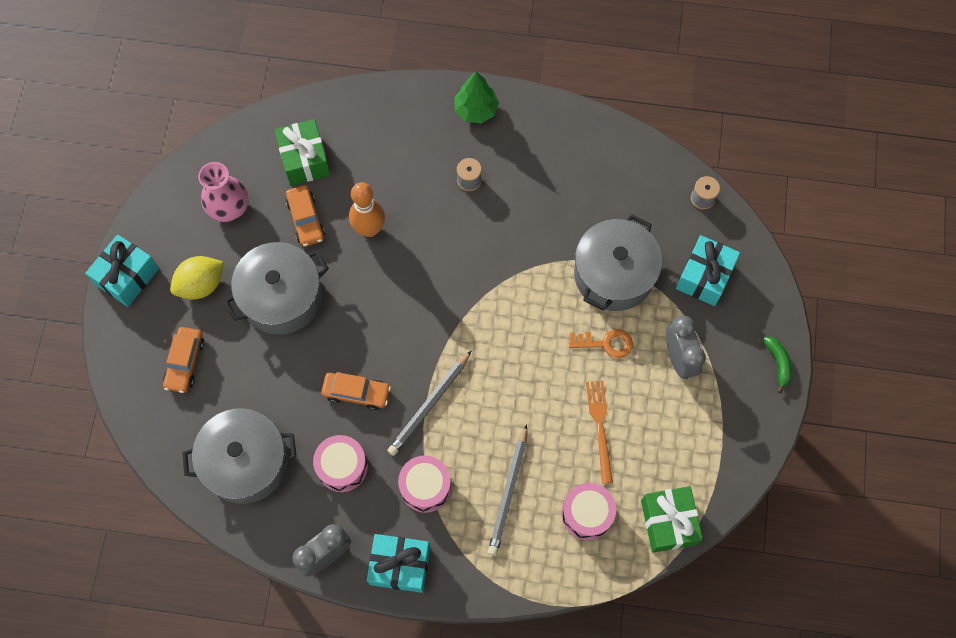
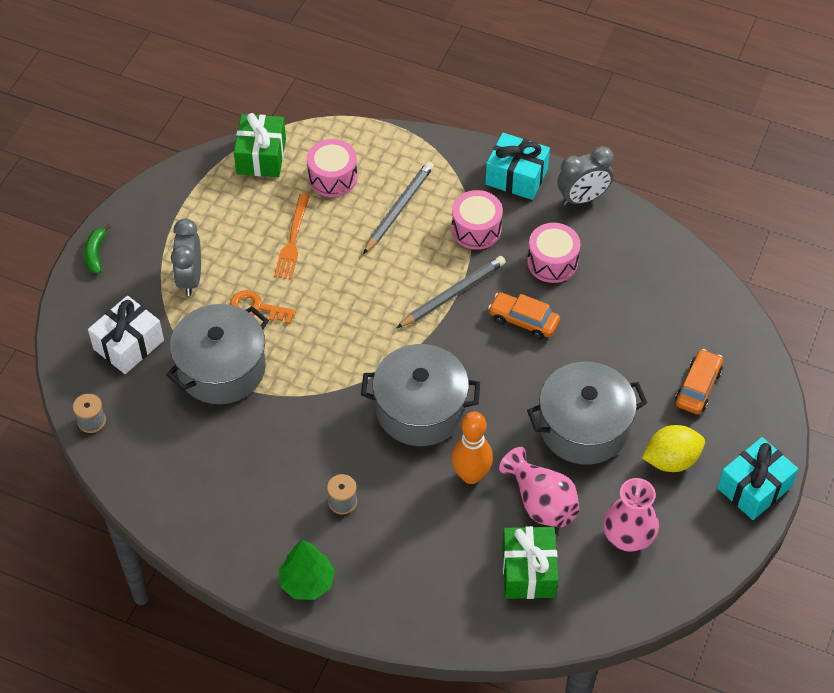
camera: 165 degrees left, 15 degrees down
grey pot [182,408,297,504] -> grey pot moved to [361,344,480,446]
orange car [286,185,325,247] -> pink vase [499,447,580,528]
turquoise gift [676,235,740,306] -> white gift [88,296,164,374]

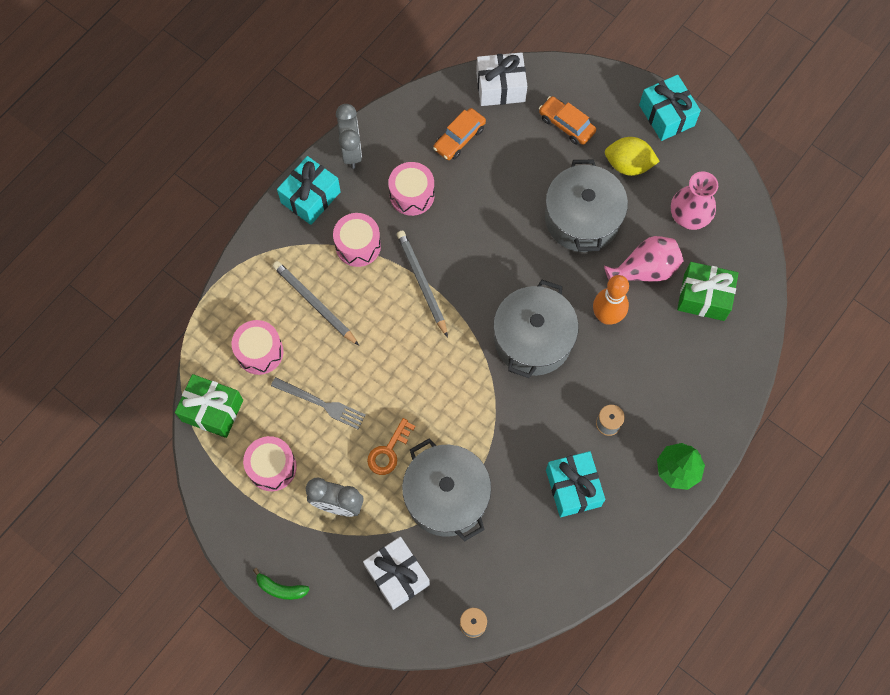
camera: 75 degrees left, 15 degrees up
orange fork [274,194,310,279] -> grey fork [271,377,366,429]
orange car [488,292,560,340] -> orange car moved to [433,108,486,160]
yellow lemon [642,425,705,472] -> yellow lemon turned 75 degrees counterclockwise [605,137,660,176]
none -> pink drum [243,436,297,491]
none -> white gift [476,52,527,106]
none -> turquoise gift [546,451,605,517]

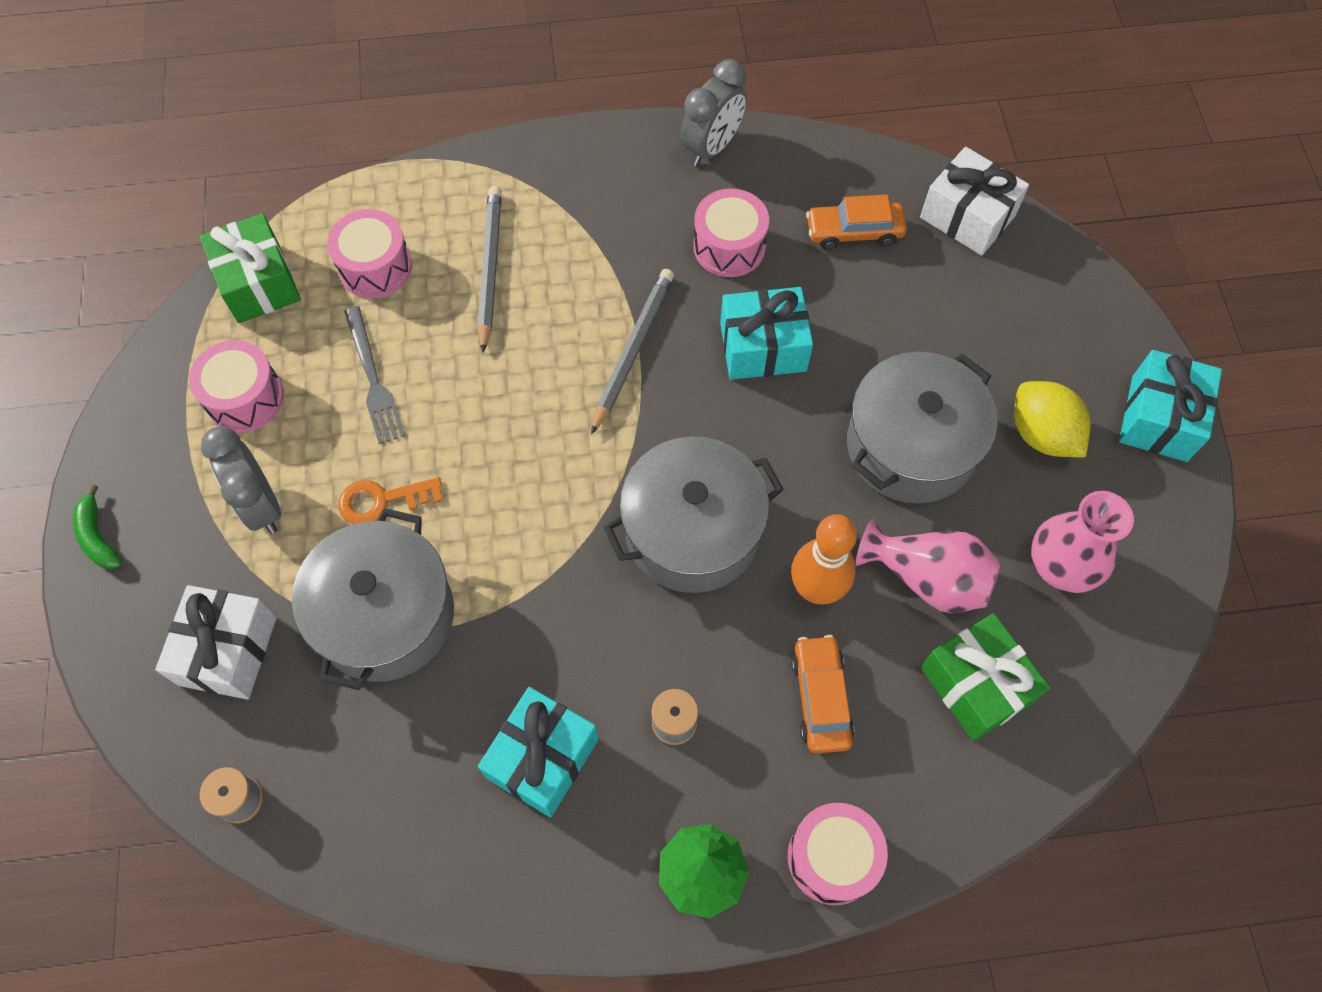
camera: 45 degrees right, 5 degrees down
turquoise gift [277,156,341,225] -> turquoise gift moved to [720,287,813,380]
pink drum [333,213,381,267] -> pink drum moved to [788,803,888,905]
orange car [539,96,596,145] -> orange car moved to [791,635,854,753]

